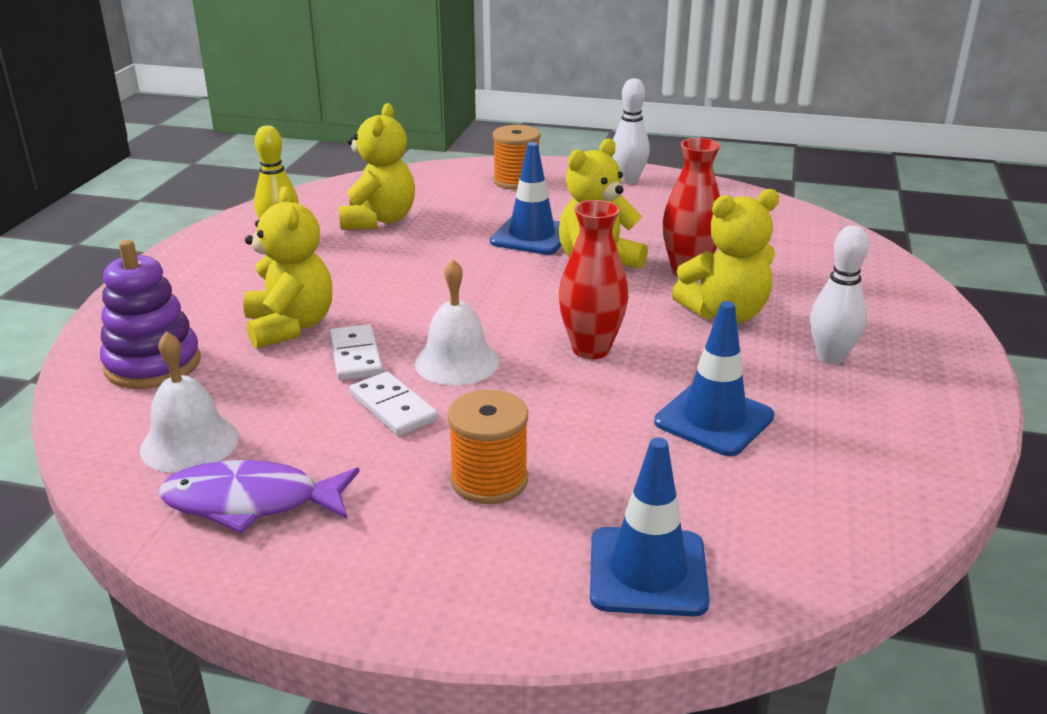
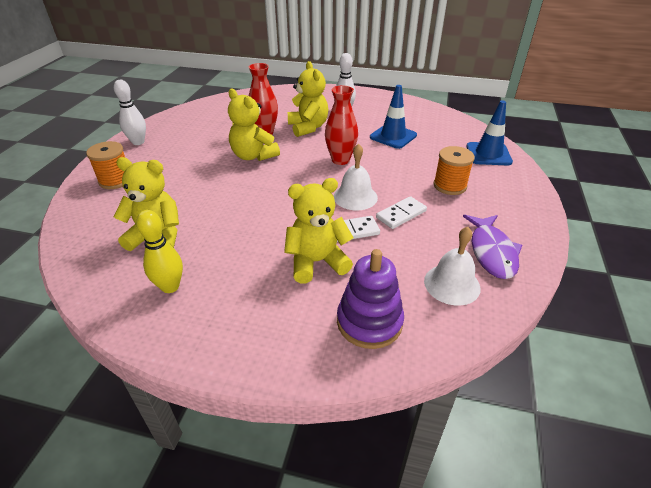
camera: 90 degrees left, 10 degrees up
blue traffic cone [490,142,562,255] -> none

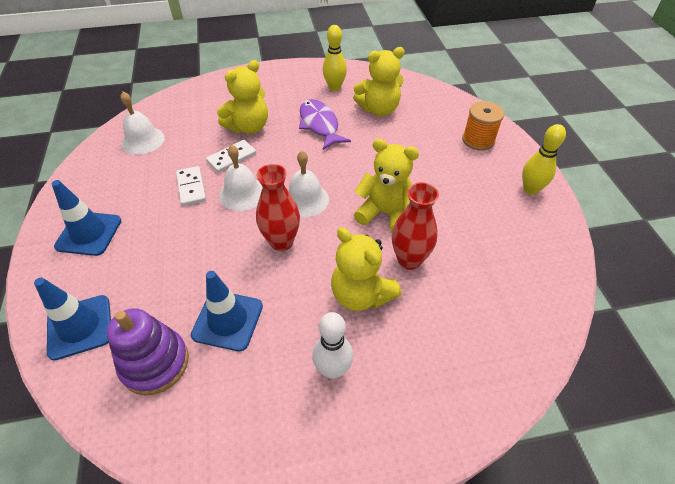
camera: 155 degrees right, 10 degrees up
white bowling pin [114,80,146,145] -> yellow bowling pin [522,124,566,195]
purple stacking toy [337,249,404,349] -> purple stacking toy moved to [107,308,189,395]
white domino [376,196,427,229] -> white domino turned 45 degrees counterclockwise [176,166,206,206]
orange spool [433,146,475,195] -> none
purple fish [463,215,522,279] -> purple fish moved to [299,99,351,150]
none -> blue traffic cone [52,180,121,256]
none -> white bell [288,151,329,217]

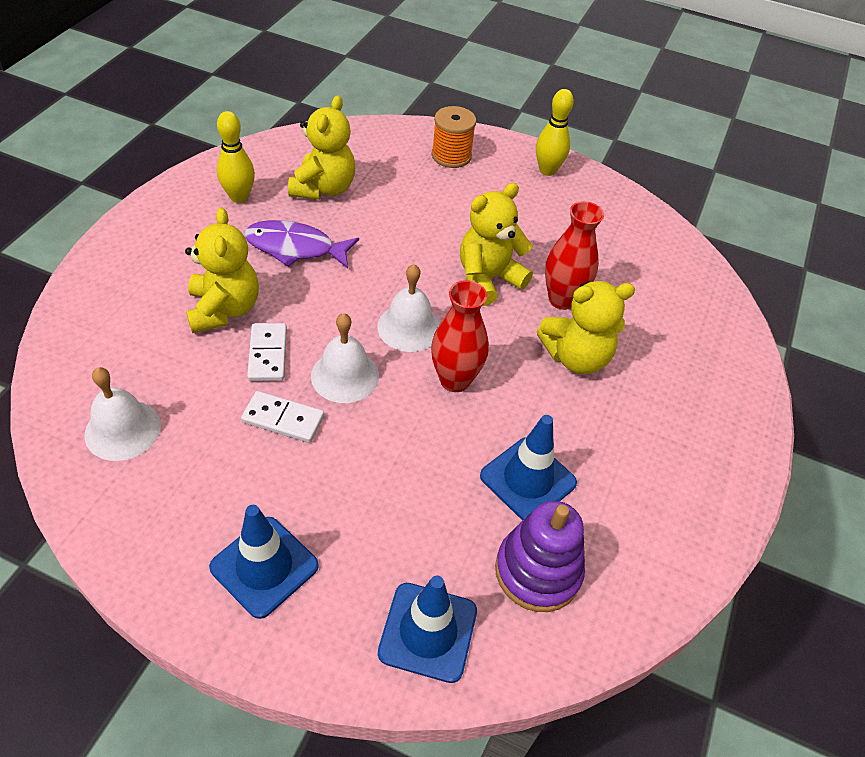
camera: 60 degrees left, 0 degrees up
white bowling pin [312,312,353,379] -> none

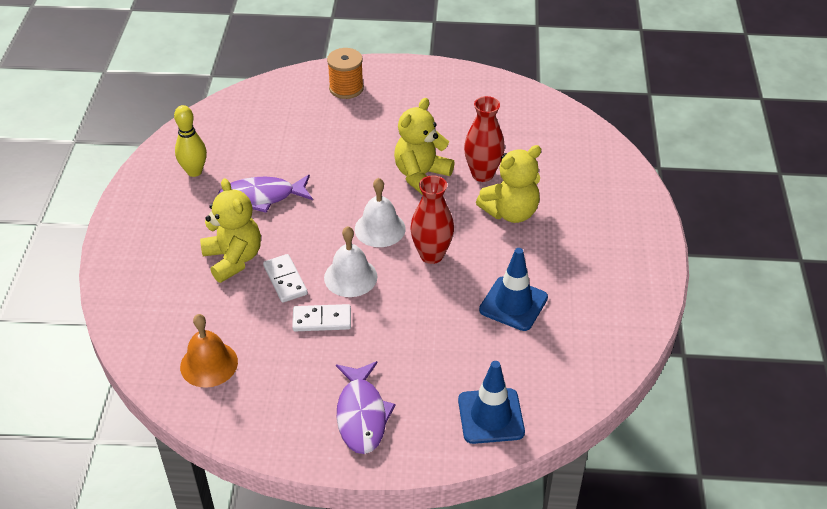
camera: 15 degrees left, 5 degrees down
white bell [84,367,161,461] -> orange bell [180,314,238,388]
blue traffic cone [209,505,319,619] -> purple fish [336,361,396,454]
yellow teddy bear [288,95,355,200] -> none
purple stacking toy [495,501,585,612] -> none
yellow bowling pin [536,89,574,176] -> none

